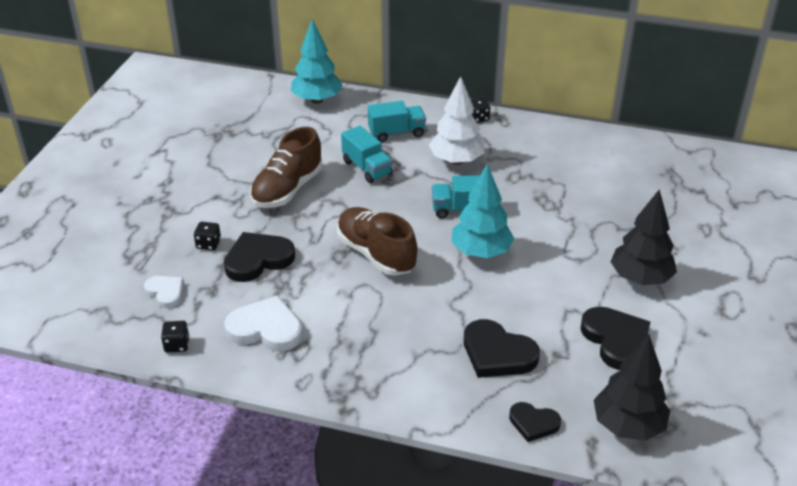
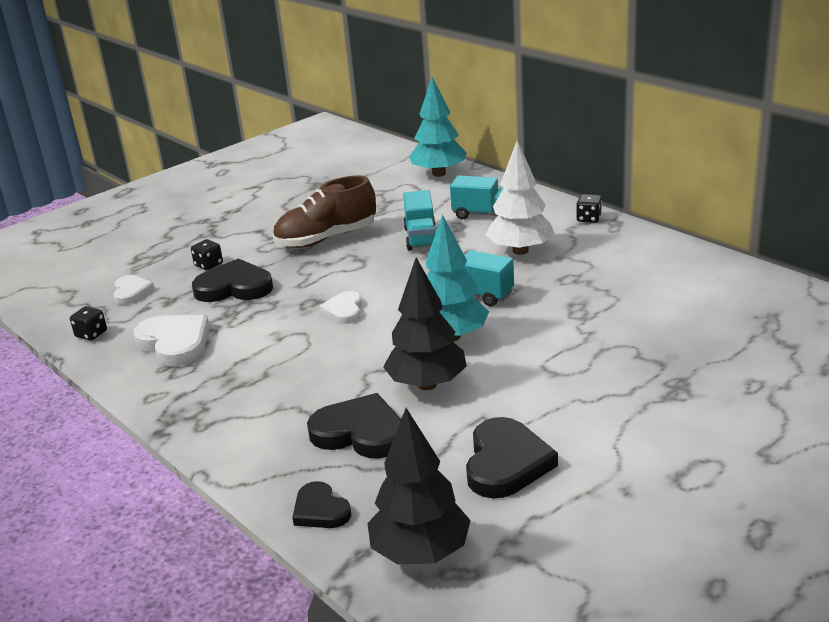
camera: 35 degrees right, 10 degrees down
brown shoe [337,207,417,276] -> white heart [320,291,362,324]
black heart [464,319,540,378] -> black heart turned 135 degrees clockwise [307,393,401,459]
black tree [611,189,677,285] -> black tree moved to [383,258,467,390]

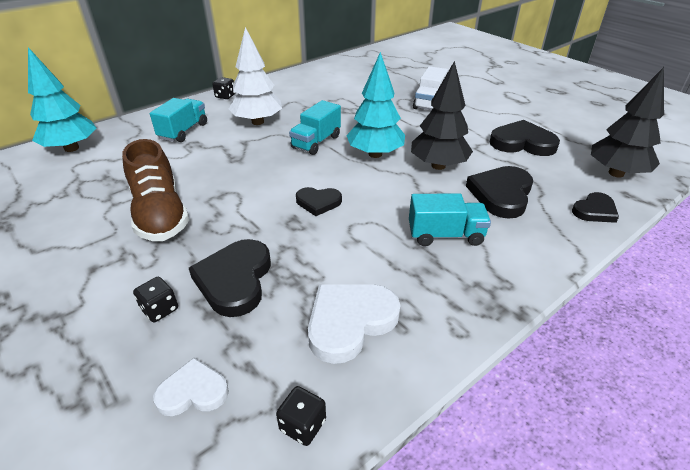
camera: 90 degrees left, 10 degrees up
white heart [320,291,362,324] -> black heart [296,187,342,216]
turquoise truck [403,190,435,251] -> turquoise truck moved to [409,193,491,246]
none -> white truck [413,66,448,110]

